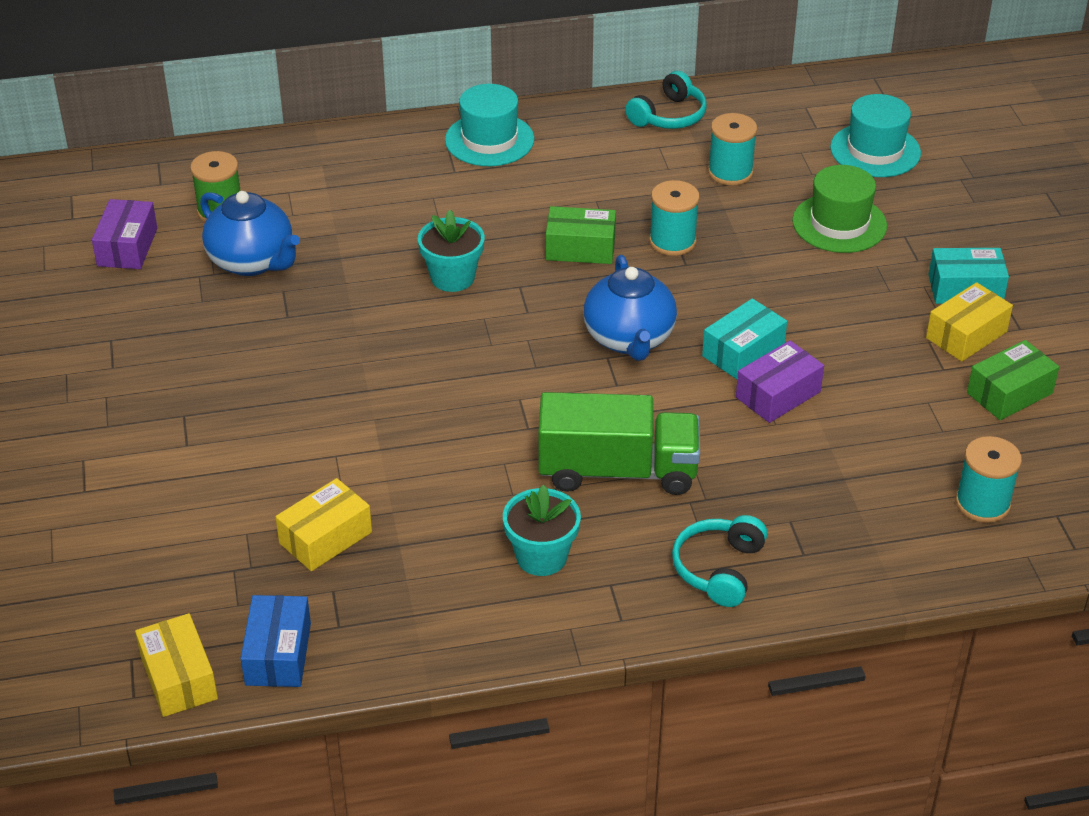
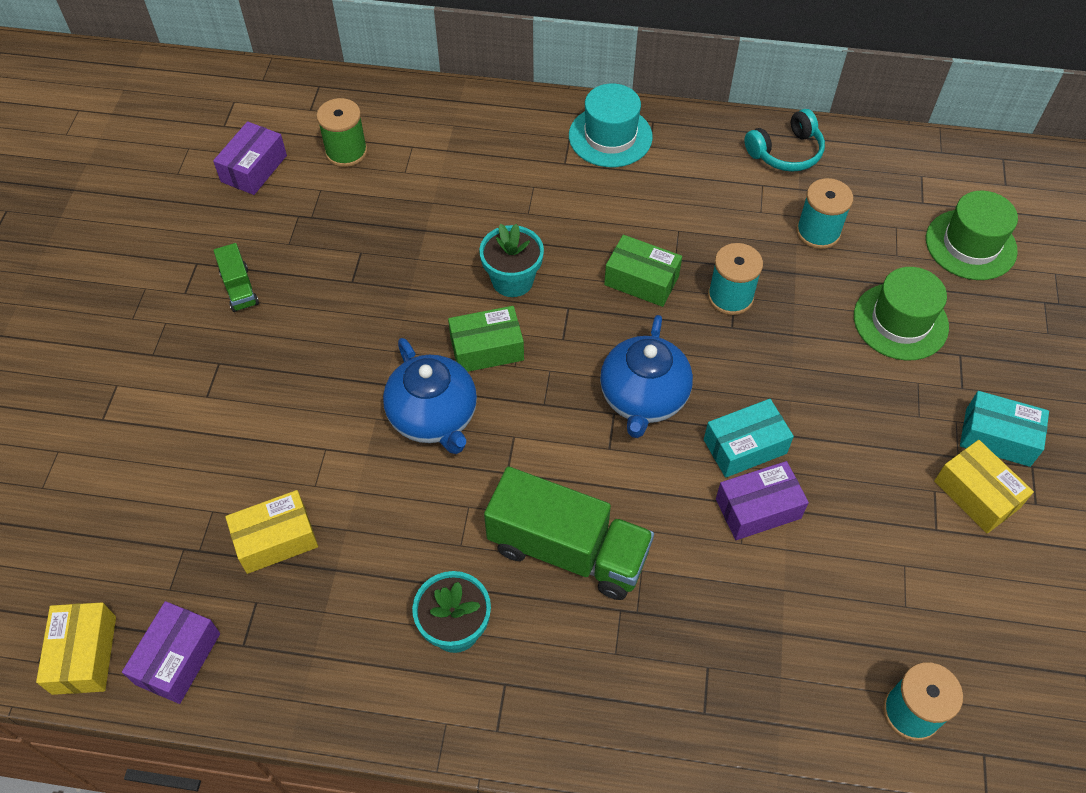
camera: 20 degrees right, 15 degrees up
blue teapot [200,191,300,276] -> blue teapot moved to [383,338,477,454]
blue box [240,595,311,687] -> purple box [122,601,220,704]
turquoise headphones [672,515,768,607] -> none
turquoise hat [830,94,921,177] -> green hat [926,191,1018,280]
yellow box [926,282,1013,362] -> yellow box turned 75 degrees clockwise [934,440,1034,534]
green box [967,340,1059,420] -> green box moved to [448,306,524,372]
none -> green truck [214,243,259,312]

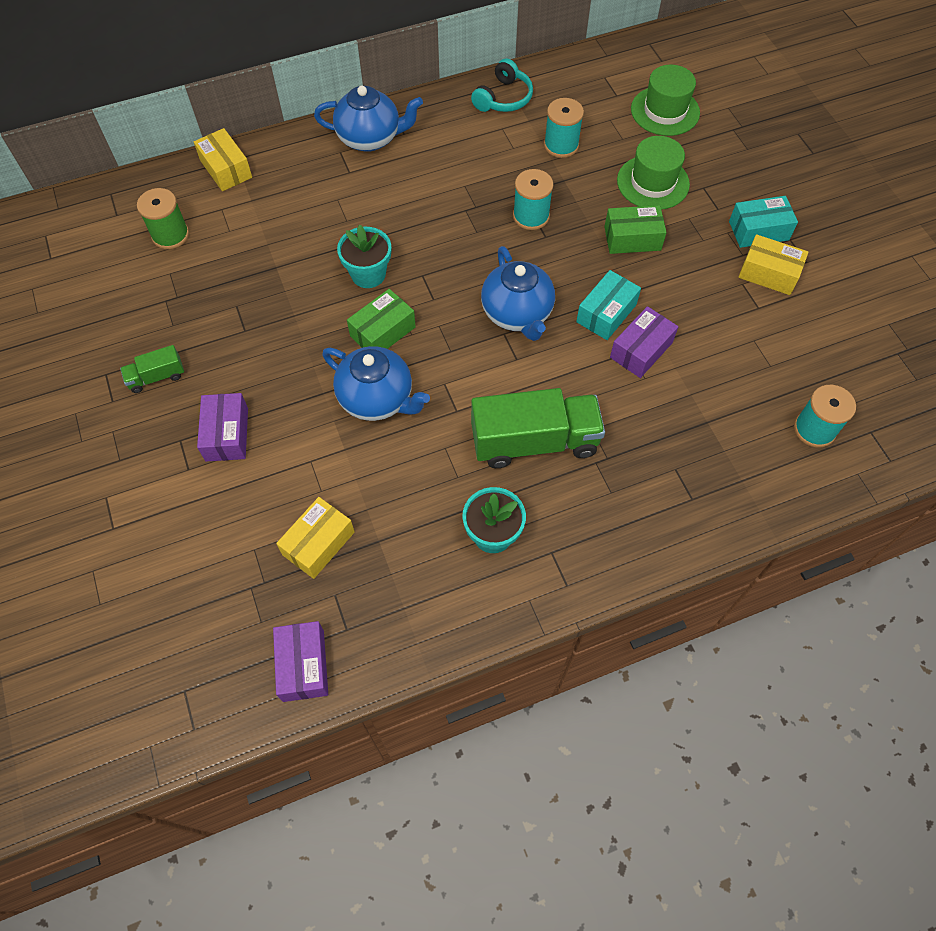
camera: 30 degrees left, 5 degrees up
yellow box [36,602,116,695] -> yellow box moved to [194,128,252,191]
purple box [213,121,287,195] -> purple box moved to [197,393,248,462]
green truck [214,243,259,312] -> green truck turned 120 degrees clockwise [120,345,184,393]
turquoise hat [569,84,653,167] -> blue teapot [314,86,423,152]
green box [604,235,682,307] -> green box moved to [604,205,667,254]

